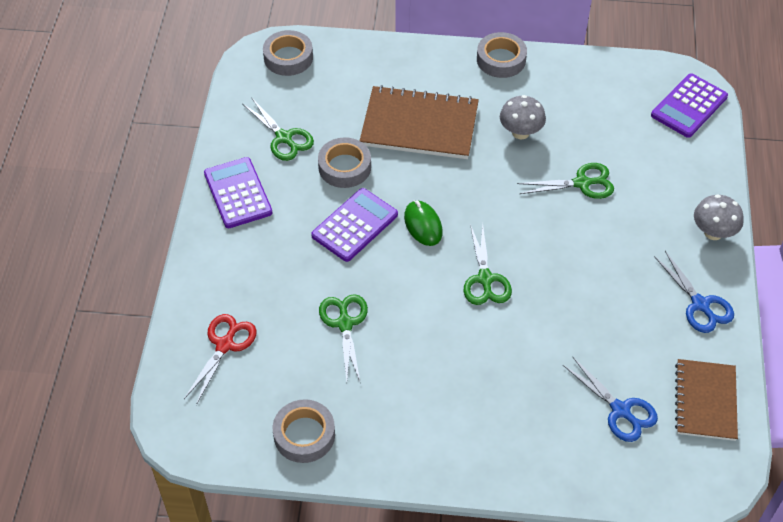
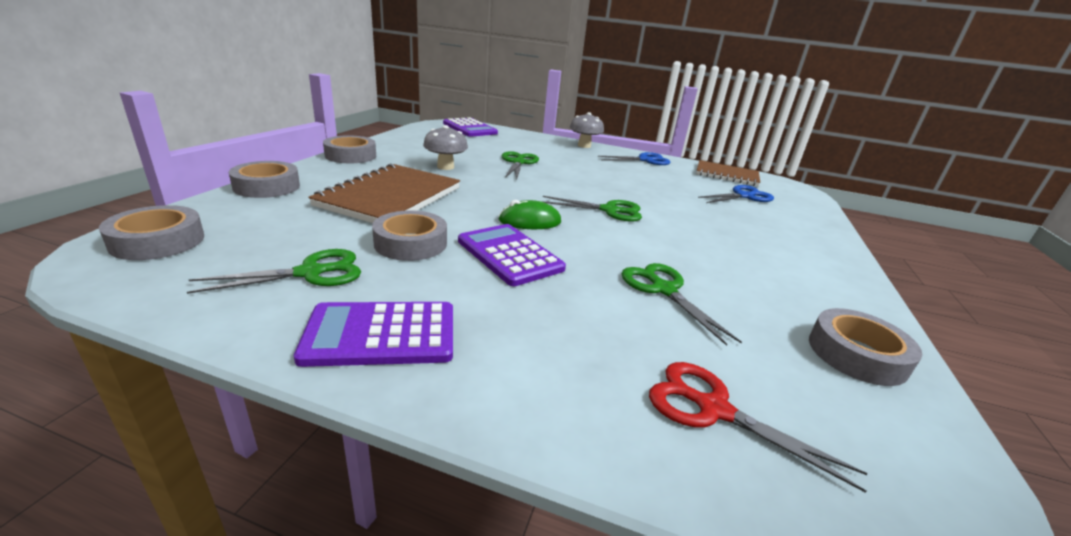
camera: 80 degrees left, 25 degrees down
green scissors [319,294,368,382] -> green scissors turned 60 degrees clockwise [622,263,742,346]
none -> grey tape [229,161,300,198]

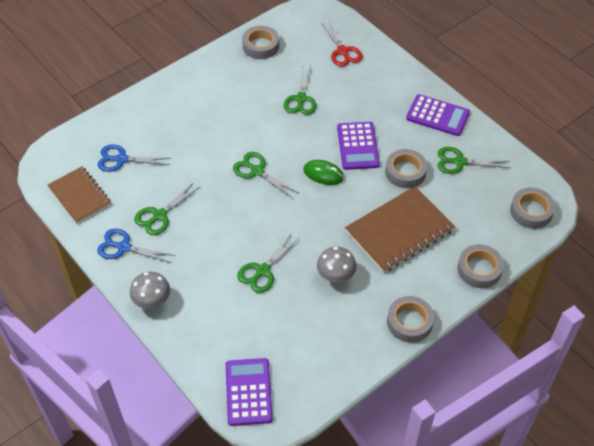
camera: 145 degrees left, 25 degrees up
none -> green scissors [134,182,200,235]

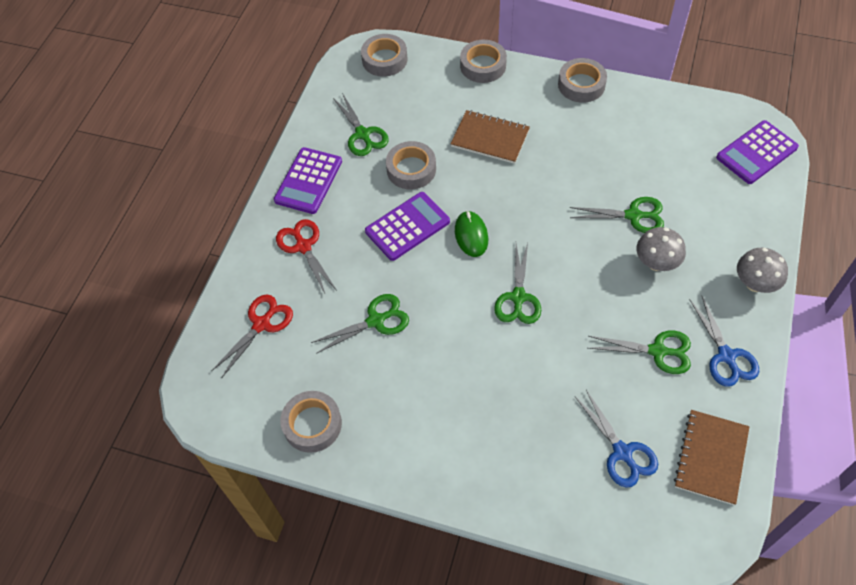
camera: 120 degrees left, 5 degrees up
grey mushroom [317,247,356,283] -> grey mushroom moved to [637,227,686,271]
brown notebook [345,186,455,273] -> brown notebook [451,110,530,164], size x0.66
purple calculator [406,94,470,136] -> purple calculator turned 150 degrees counterclockwise [274,147,342,214]
none -> red scissors [276,219,336,293]

